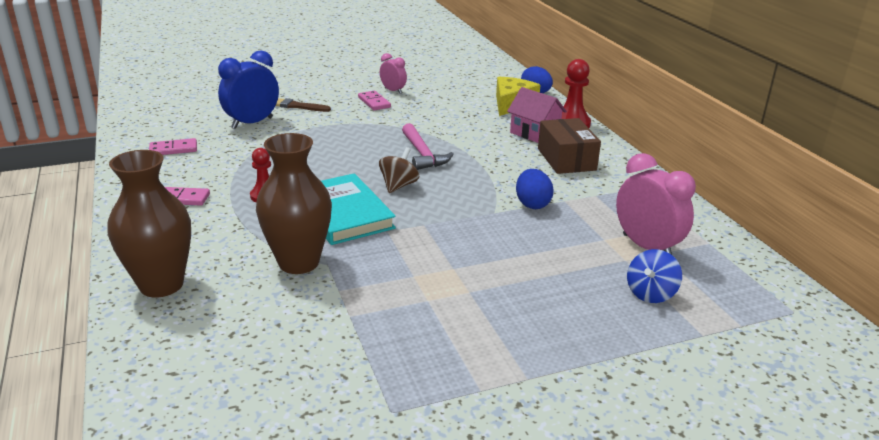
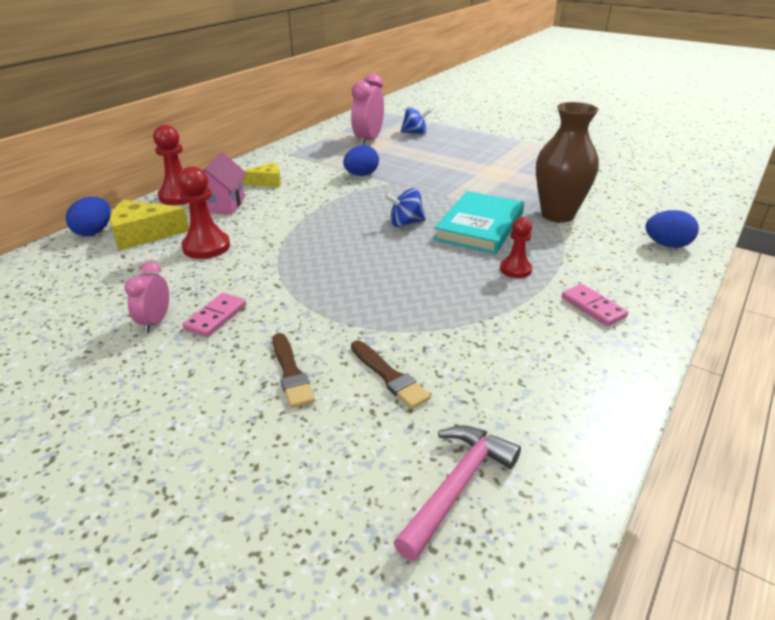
camera: 125 degrees left, 5 degrees up
brown vase [108,150,191,297] -> blue egg [645,210,699,248]
pink domino [149,138,197,155] -> none
blue clock [218,50,279,129] -> brown brush [351,341,431,409]
brown spinning top [379,147,419,193] -> blue spinning top [384,188,426,227]
pink hammer [402,123,454,170] -> pink hammer moved to [393,425,521,561]
brown box [538,118,601,174] -> yellow cheese [242,162,281,187]
none -> red pawn [178,166,230,259]

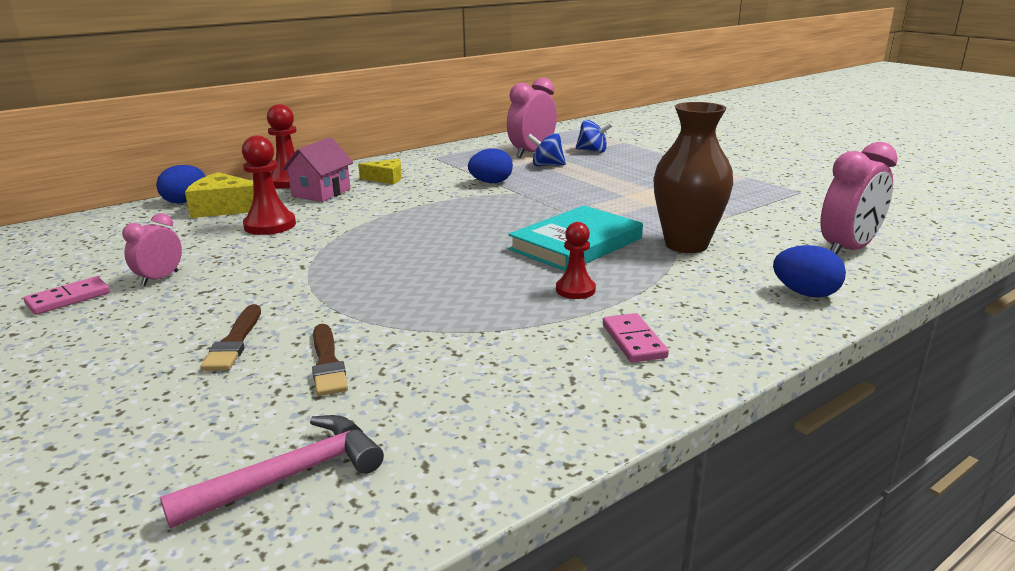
camera: 20 degrees right, 10 degrees down
pink domino [183,293,246,337] -> pink domino moved to [24,276,110,315]
blue spinning top [384,188,426,227] -> blue spinning top moved to [527,133,566,166]
none -> pink clock [820,142,898,255]

